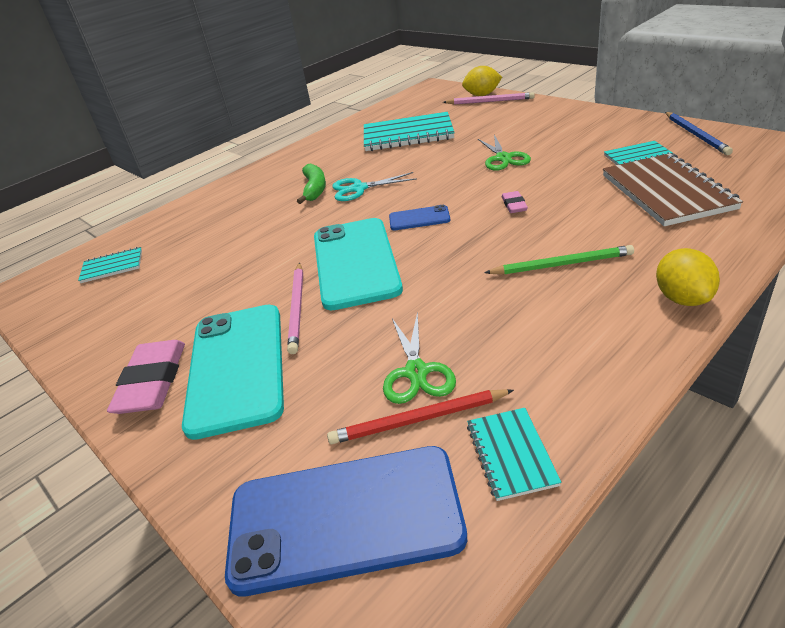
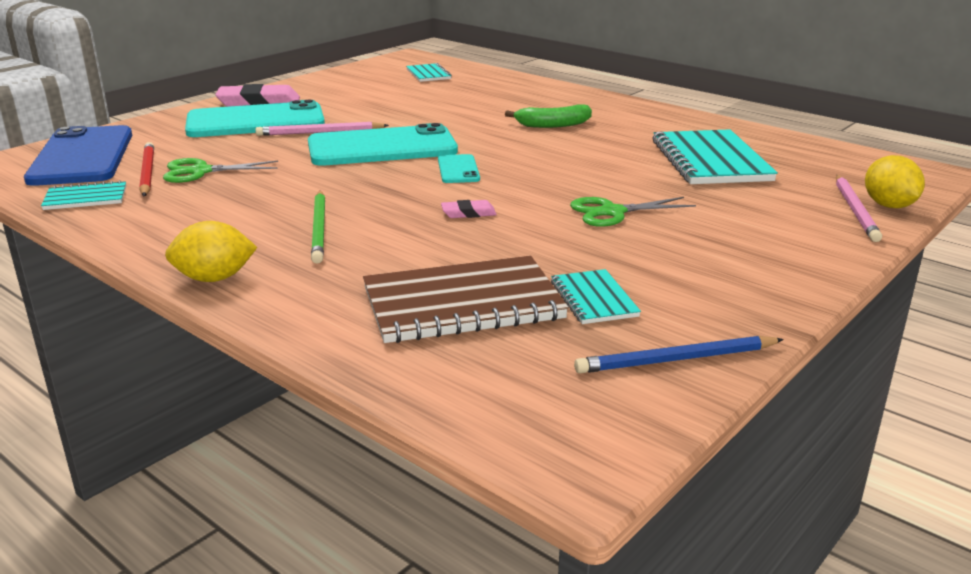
camera: 80 degrees right, 10 degrees down
turquoise scissors [332,172,417,201] -> none
blue phone [389,205,450,230] -> turquoise phone [438,154,480,183]

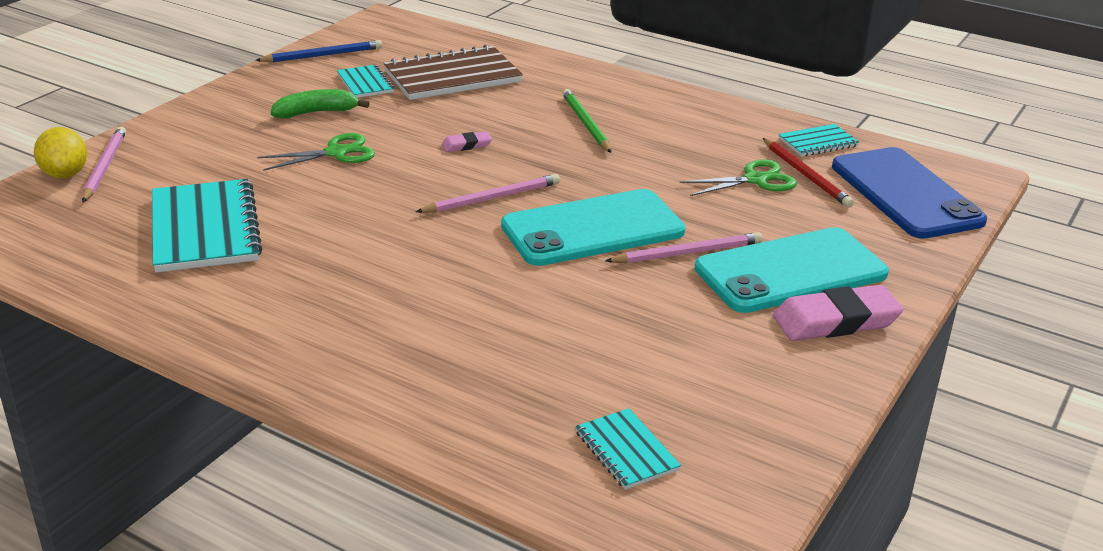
camera: 170 degrees right, 5 degrees up
yellow lemon [165,221,257,282] -> none
turquoise phone [438,154,480,183] -> pink pencil [416,174,560,213]
green banana [505,105,592,128] -> green banana moved to [271,89,370,118]

